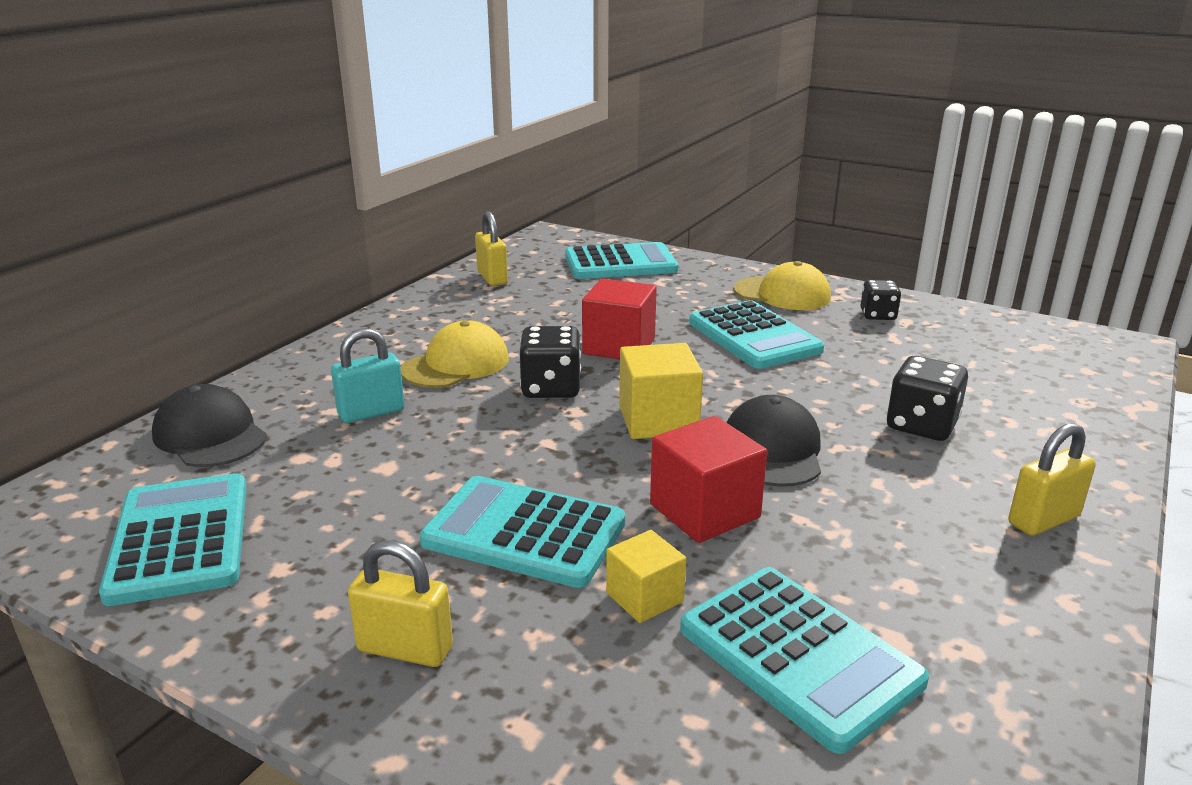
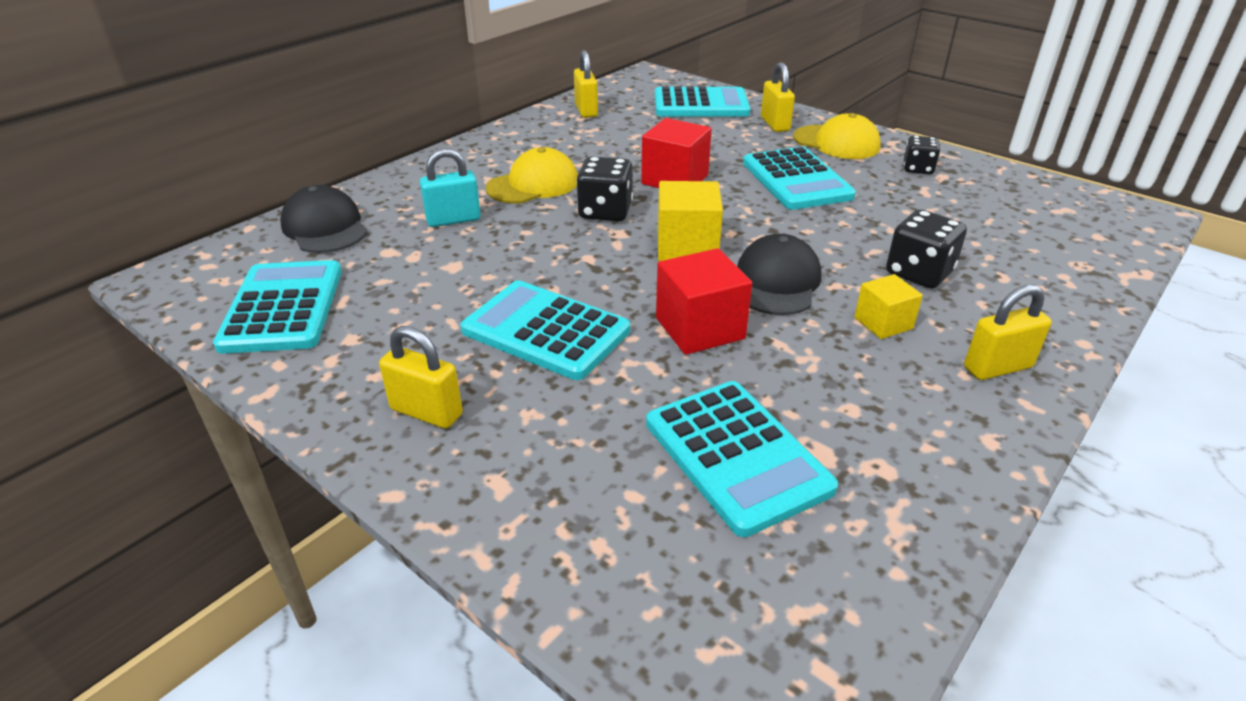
camera: 10 degrees right, 10 degrees up
yellow cube [606,530,686,623] -> yellow cube moved to [854,274,923,339]
none -> yellow padlock [761,62,795,132]

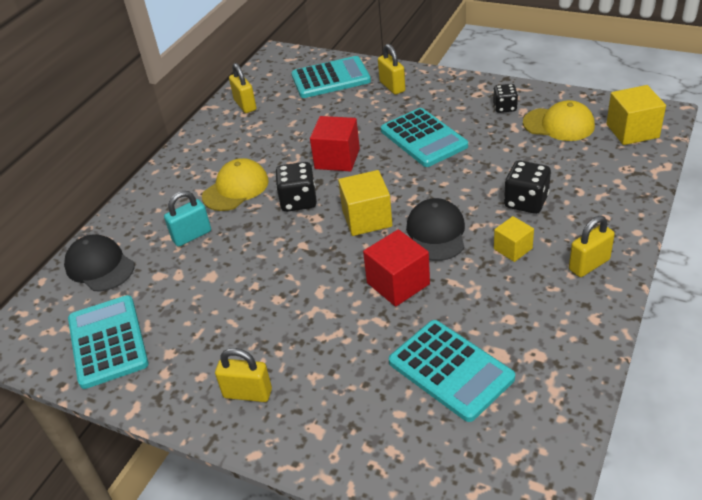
camera: 10 degrees left, 5 degrees up
turquoise calculator [460,280,630,380] -> none
yellow cap [793,113,881,159] -> yellow cap moved to [523,100,595,141]
none -> yellow cube [606,85,666,145]

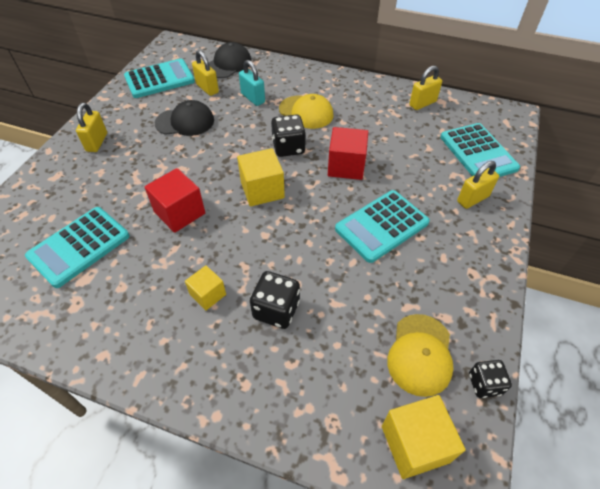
camera: 80 degrees right, 10 degrees up
black cap [406,198,465,261] -> black cap moved to [155,100,214,136]
black dice [493,84,518,113] -> black dice moved to [469,360,512,398]
yellow padlock [569,216,615,277] -> yellow padlock moved to [192,50,219,96]

